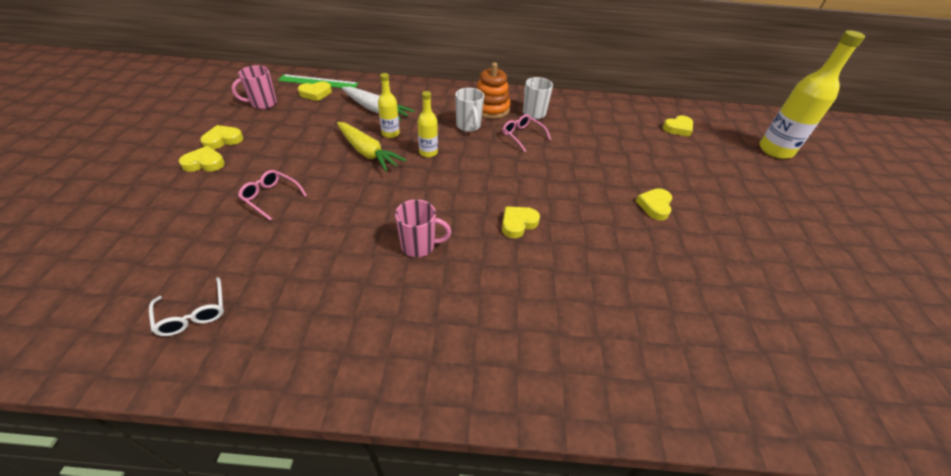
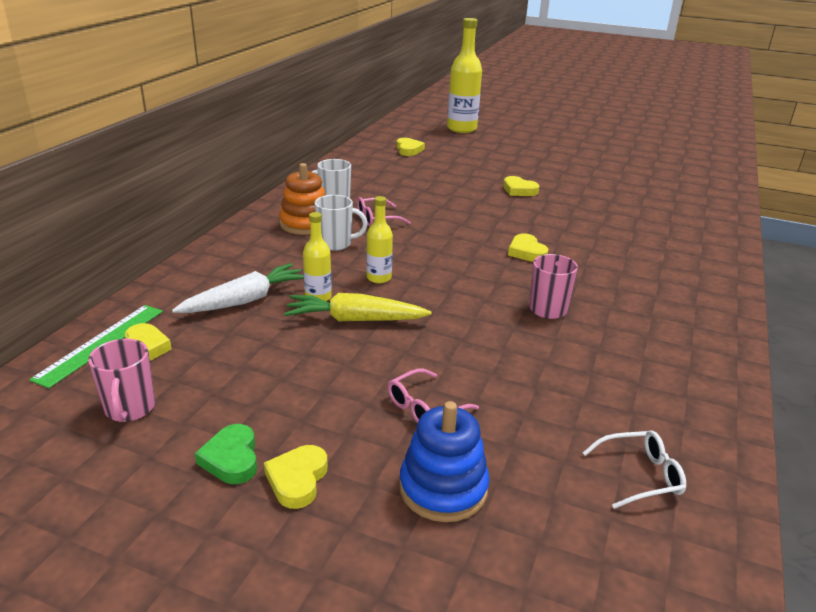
camera: 70 degrees left, 15 degrees down
yellow heart [200,125,243,150] -> green heart [195,424,257,484]
yellow carrot [337,122,406,172] -> yellow carrot turned 150 degrees counterclockwise [284,293,431,321]
none -> blue stacking toy [399,401,490,522]

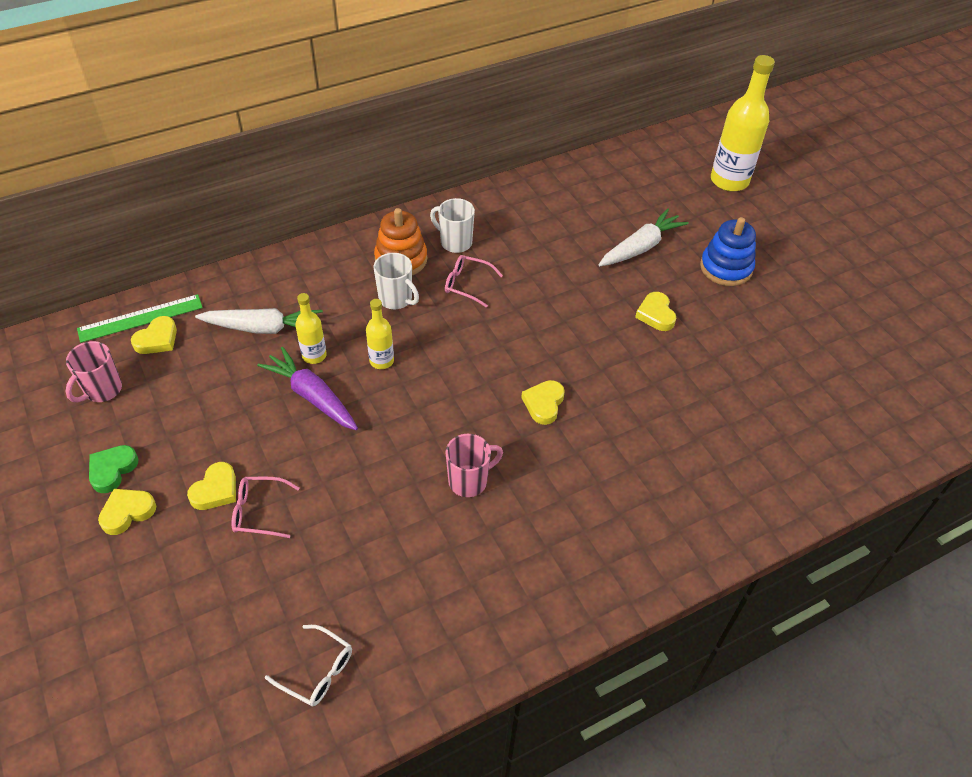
camera: 40 degrees right, 20 degrees up
yellow carrot [284,293,431,321] -> purple carrot [257,347,358,430]
yellow heart [396,138,425,156] -> yellow heart moved to [187,462,236,510]
blue stacking toy [399,401,490,522] -> blue stacking toy moved to [700,217,756,286]
none -> white carrot [598,208,689,266]

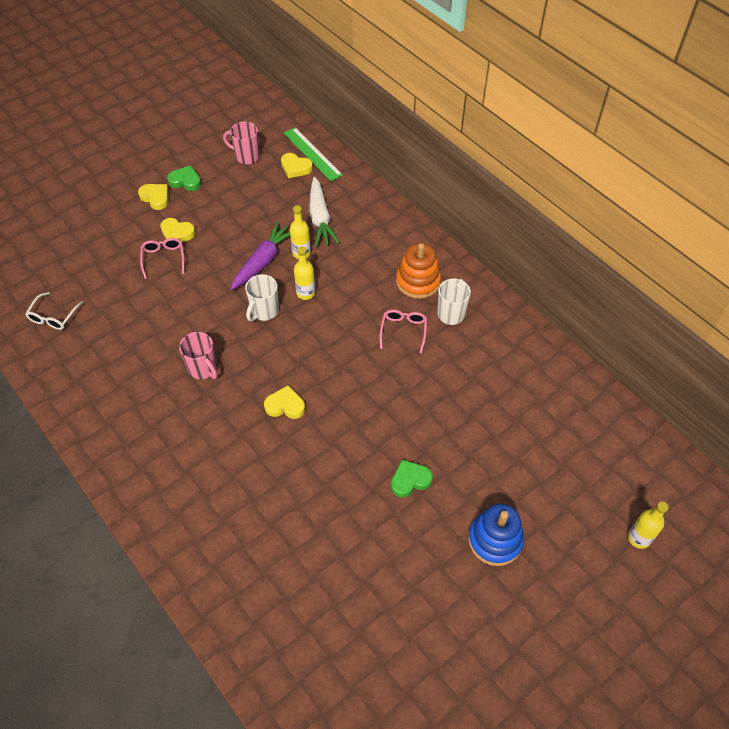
camera: 80 degrees right, 5 degrees up
white mug [374,253,419,309] -> white mug moved to [245,274,279,322]
white carrot [598,208,689,266] -> none
yellow heart [635,292,676,331] -> green heart [391,460,433,497]
yellow bottle [711,55,775,192] -> yellow bottle [628,501,669,549], size x0.52

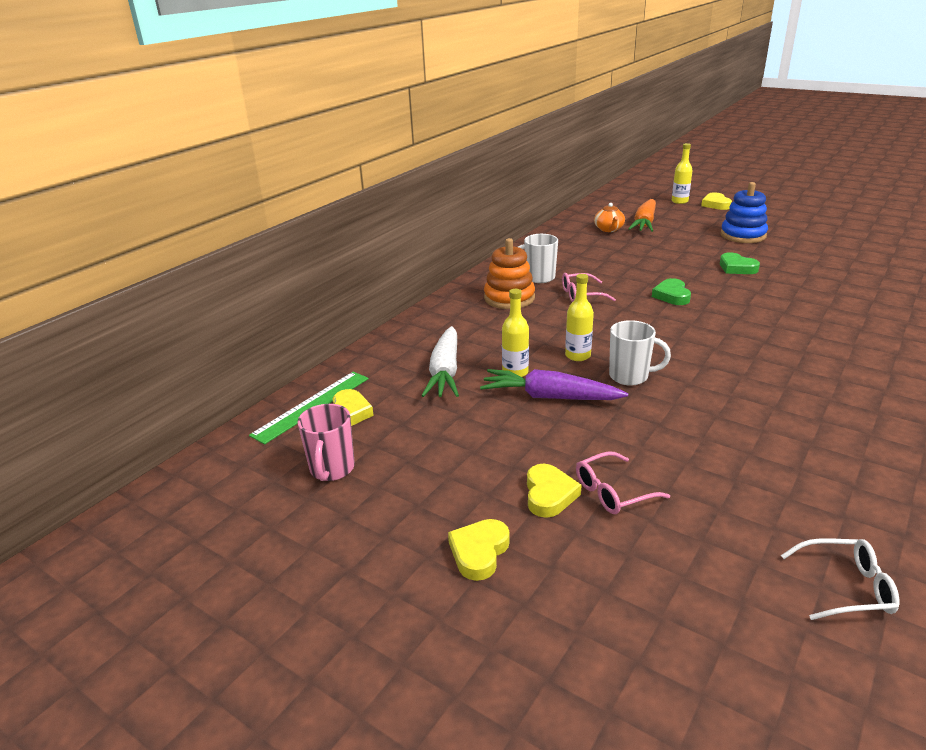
camera: 105 degrees left, 25 degrees down
green heart [167,165,201,191] -> green heart moved to [652,278,691,305]
pink mug [179,332,217,379] -> none
yellow heart [264,385,305,419] -> yellow heart moved to [701,192,732,210]
white carrot [309,177,339,247] -> white carrot turned 120 degrees clockwise [421,326,459,397]
none -> orange teapot [594,203,625,232]
none -> orange carrot [628,199,656,232]

